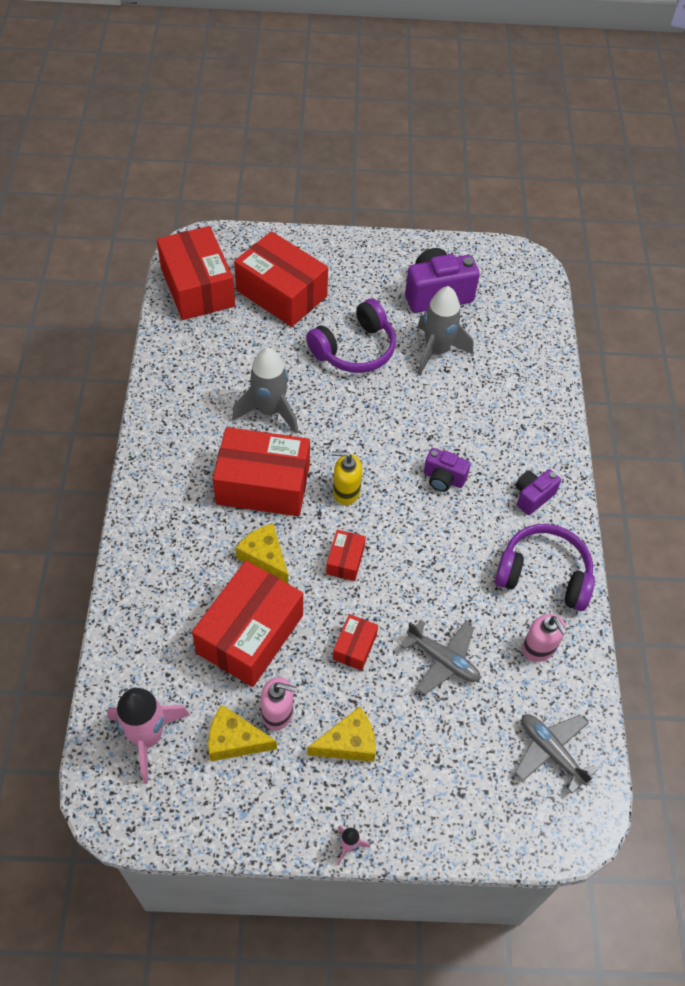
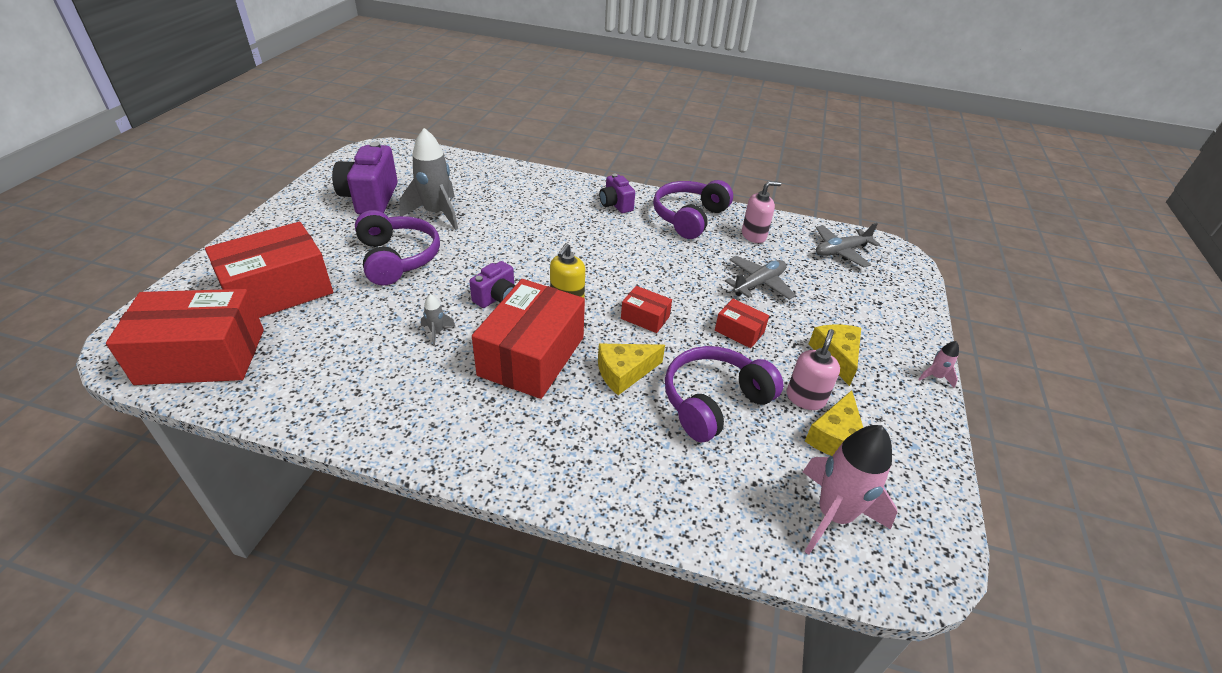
camera: 75 degrees left, 15 degrees down
red box [192,561,303,687] -> purple headphones [665,346,784,442]
grey rocket [232,348,298,434] -> grey rocket [421,294,456,346], size x0.44
purple camera [424,448,471,492] -> purple camera moved to [469,261,515,308]

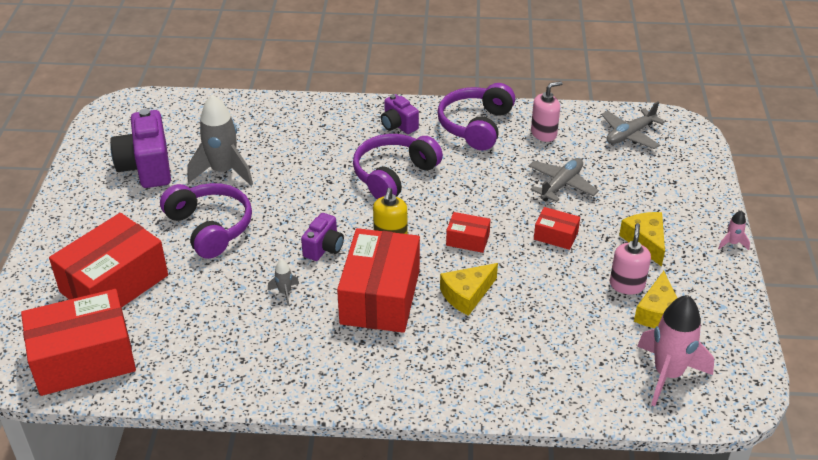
camera: 10 degrees left, 0 degrees up
purple headphones [665,346,784,442] -> purple headphones moved to [353,134,443,199]

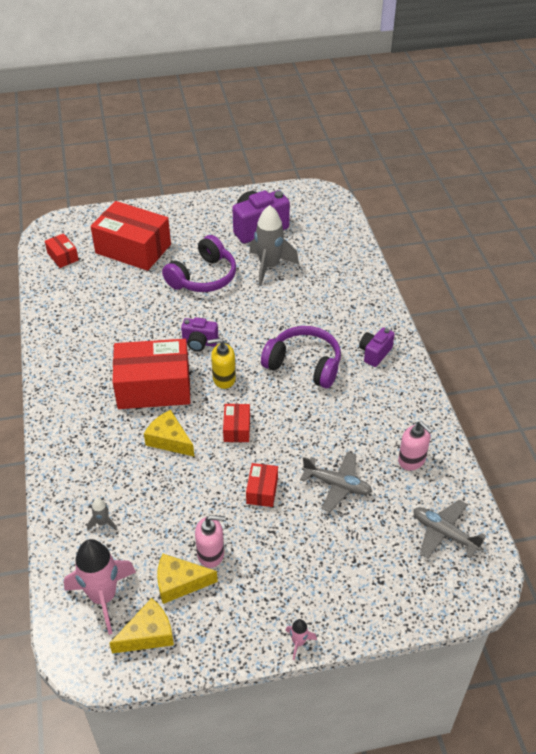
camera: 75 degrees right, 5 degrees up
red box [21,289,136,396] -> red box [45,233,79,268], size x0.46
grey rocket [268,260,299,306] -> grey rocket moved to [87,498,117,531]
purple headphones [437,83,515,151] -> none
yellow cheese [619,212,665,267] -> yellow cheese moved to [109,598,174,654]

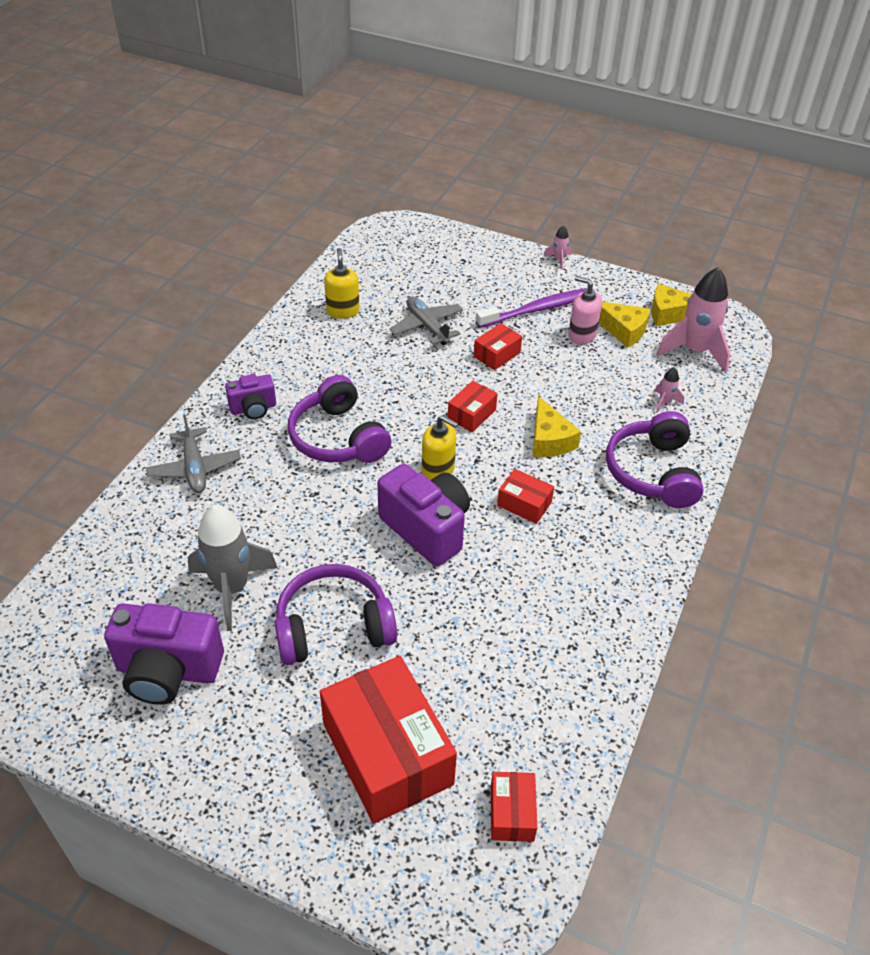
camera: 145 degrees left, 0 degrees up
grey rocket [87,498,117,531] -> pink rocket [655,367,684,413]
red box [113,339,190,409] -> red box [497,469,554,524], size x0.46
purple camera [181,317,218,351] -> purple camera [377,464,470,566], size x1.77
pink soap dispenser [398,421,433,471] -> yellow soap dispenser [324,248,360,319]
grey plane [413,500,486,559] -> grey plane moved to [146,415,241,493]
none -> purple toothbrush [476,288,593,328]
none -> purple headphones [606,411,704,508]

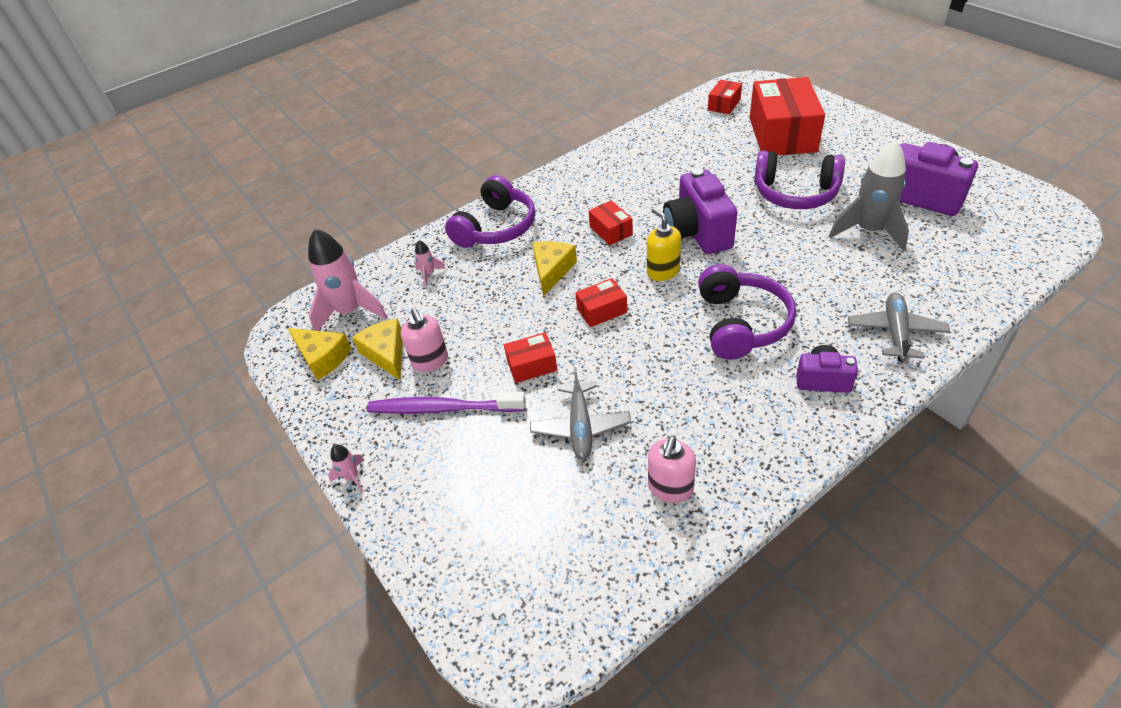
camera: 145 degrees left, 0 degrees up
yellow soap dispenser [324,248,360,319] -> pink soap dispenser [648,436,696,503]

